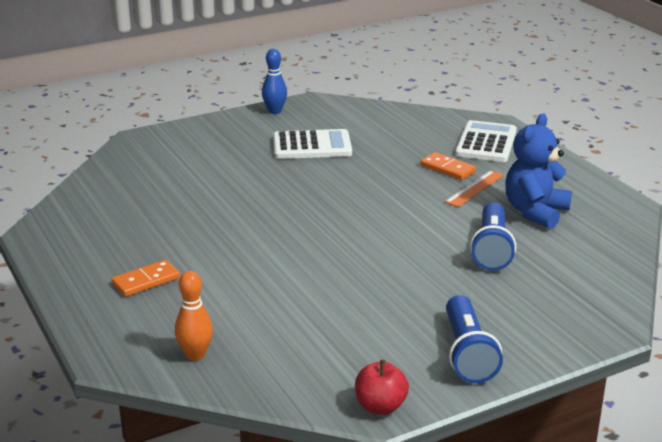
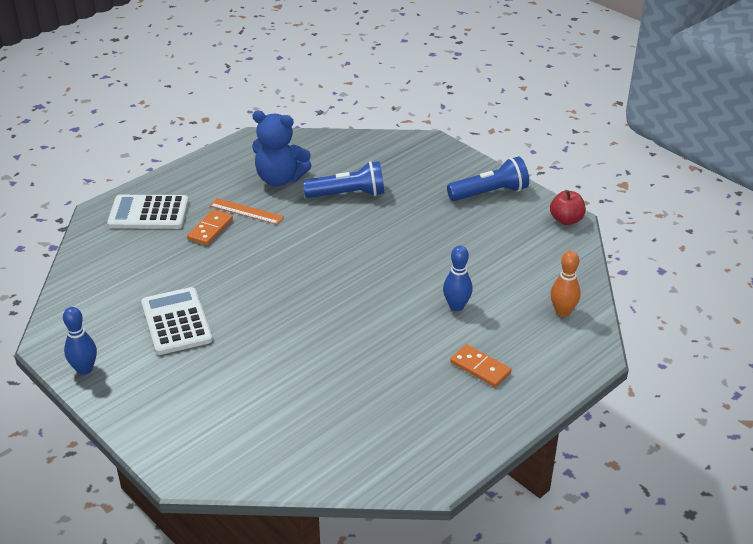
camera: 105 degrees left, 10 degrees up
none -> blue bowling pin [443,246,473,311]

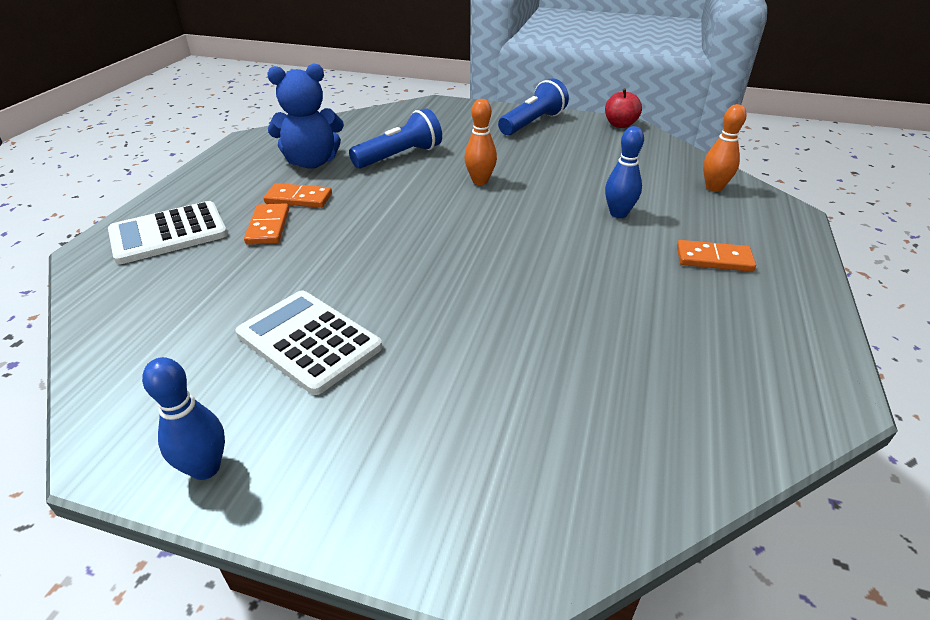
camera: 30 degrees left, 0 degrees up
orange ruler [210,198,284,225] -> orange domino [263,183,332,208]
none -> orange bowling pin [464,99,497,185]

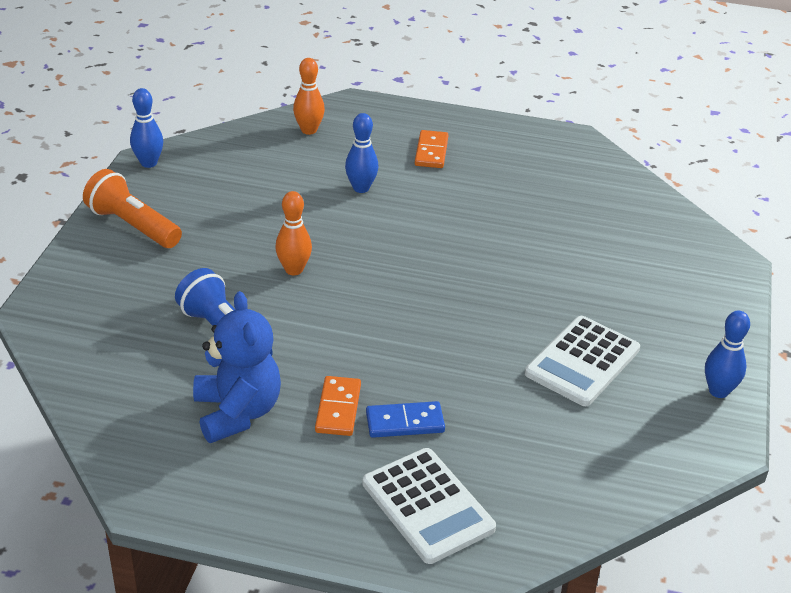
camera: 95 degrees left, 0 degrees up
orange domino [244,203,289,245] -> blue domino [366,401,445,438]
blue flashlight [498,78,569,135] -> orange flashlight [83,169,182,248]
red apple [605,88,642,128] -> blue bowling pin [130,88,163,168]

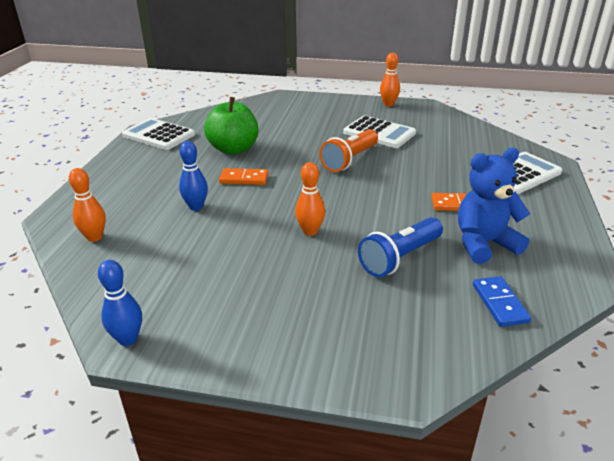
camera: 90 degrees left, 5 degrees down
orange flashlight [83,169,182,248] -> orange flashlight moved to [319,129,378,172]
blue domino [366,401,445,438] -> blue domino moved to [473,276,531,327]
orange domino [415,130,448,168] -> orange domino moved to [219,168,269,185]
blue bowling pin [705,311,750,398] -> orange bowling pin [380,53,400,106]
none -> white calculator [122,118,195,150]
none -> green apple [204,97,258,155]

